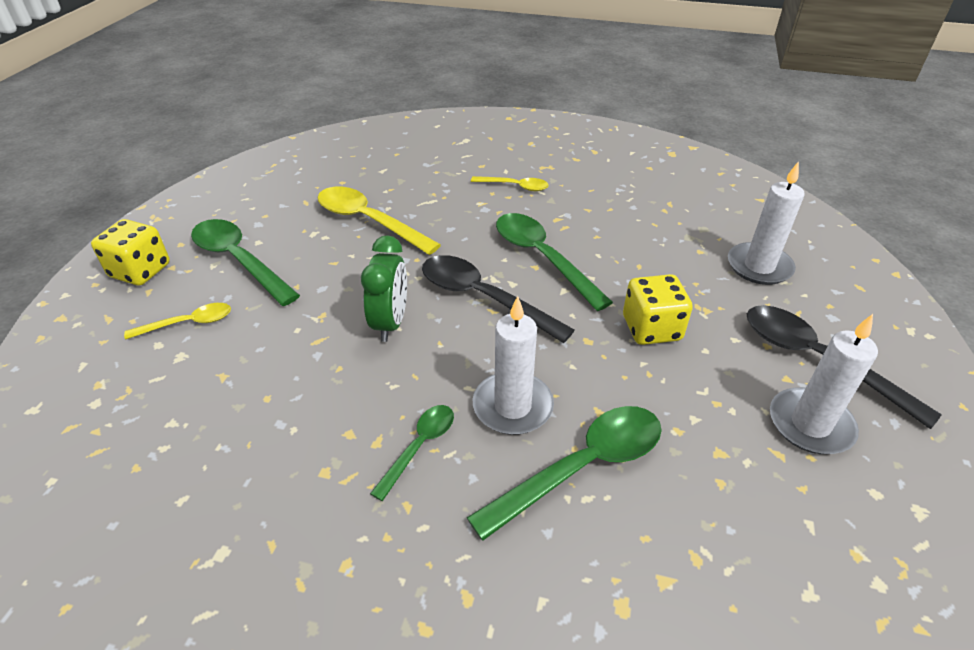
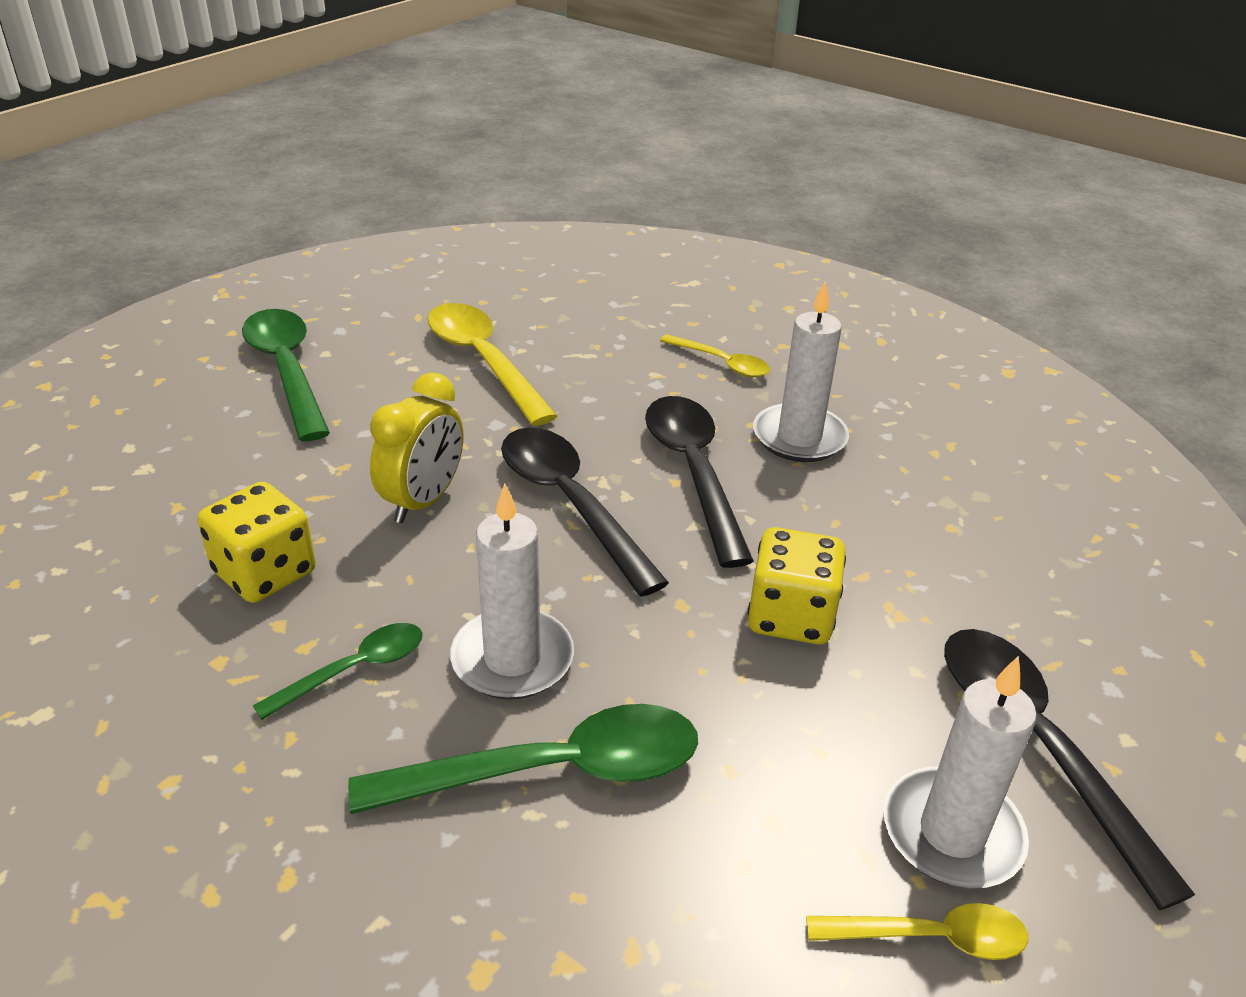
camera: 20 degrees right, 5 degrees down
yellow dice [91,219,170,285] -> yellow dice moved to [198,481,316,603]
yellow spoon [124,303,231,339] -> yellow spoon moved to [806,903,1028,960]
green clock [361,235,407,342] -> yellow clock [370,373,463,523]
green spoon [496,213,613,311] -> black spoon [645,396,754,568]
white candle [728,161,805,285] -> white candle moved to [753,282,849,462]

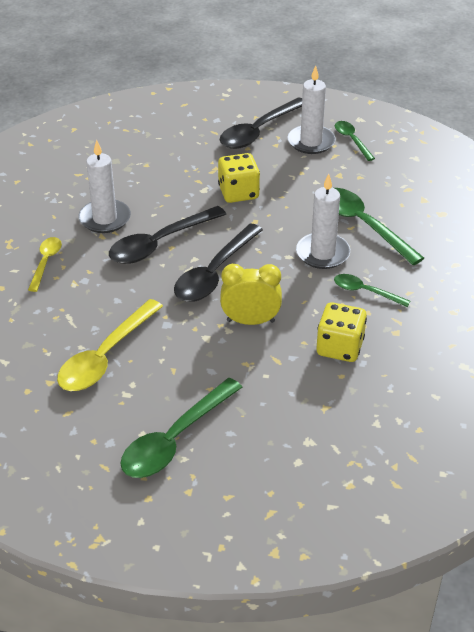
camera: 115 degrees left, 5 degrees up
yellow spoon [806,903,1028,960] -> green spoon [335,121,375,161]

